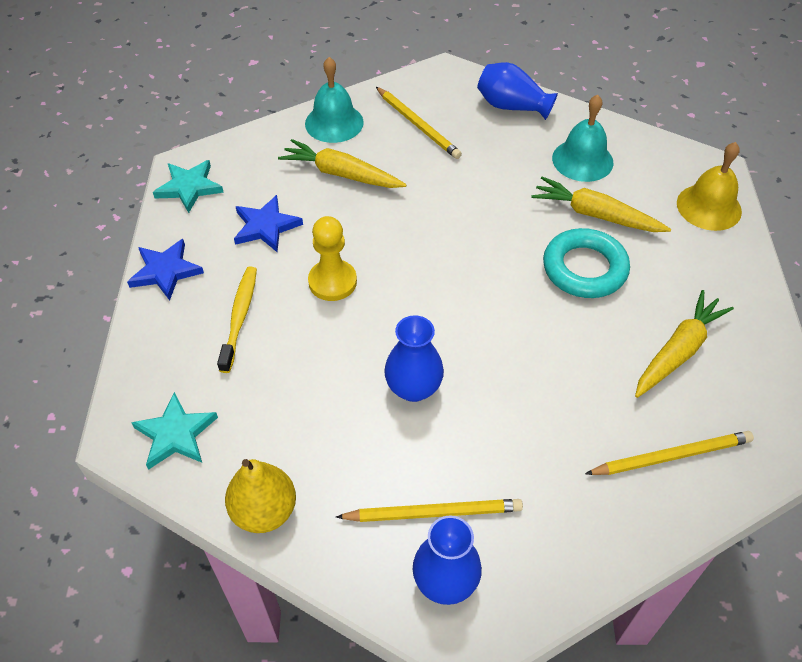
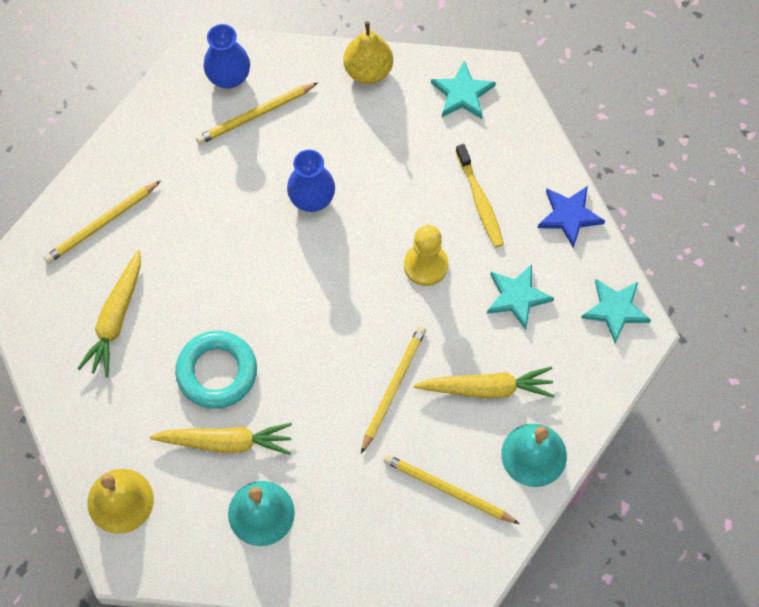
camera: 155 degrees right, 15 degrees up
blue star [234,195,303,252] -> turquoise star [487,264,554,330]
blue vase [477,62,558,120] -> none
none -> yellow pencil [361,326,426,453]

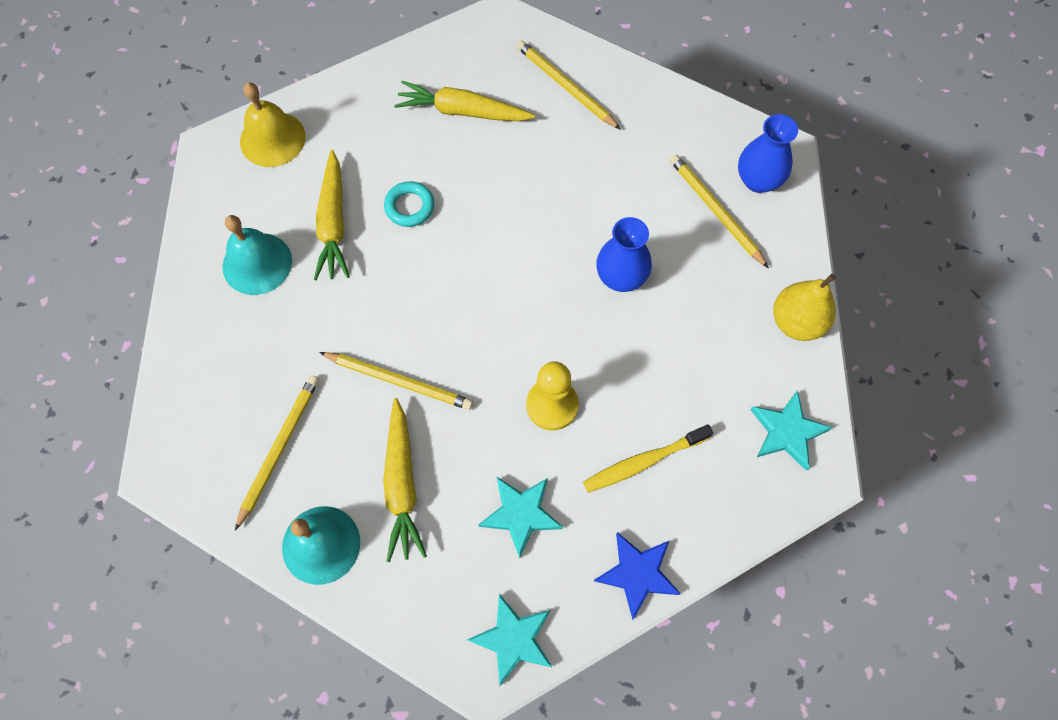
camera: 85 degrees right, 0 degrees up
turquoise ring [175,331,257,409] -> turquoise ring [384,181,434,227], size x0.59

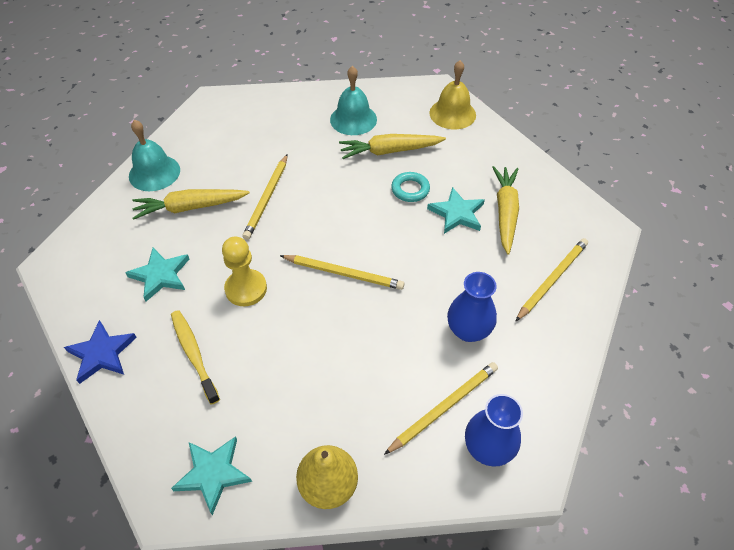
camera: 85 degrees right, 15 degrees down
yellow pencil [235,375,319,531] -> yellow pencil moved to [280,255,404,290]
turquoise star [467,594,552,686] -> turquoise star moved to [427,187,485,234]
blue vase [596,217,652,292] -> blue vase moved to [447,272,497,342]

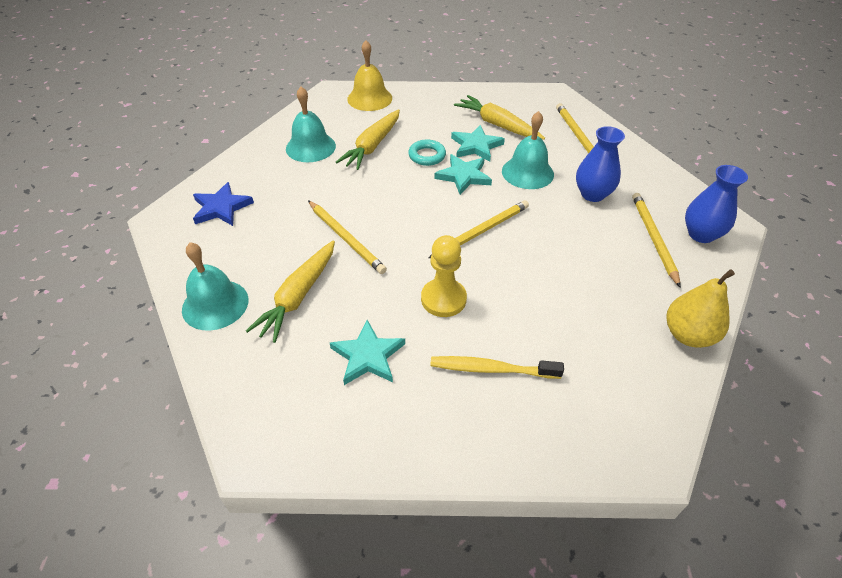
camera: 55 degrees left, 5 degrees down
blue star [64,320,137,384] -> blue star moved to [193,182,254,226]
turquoise star [171,436,252,515] -> turquoise star moved to [434,154,492,195]
none -> turquoise bell [502,111,554,189]

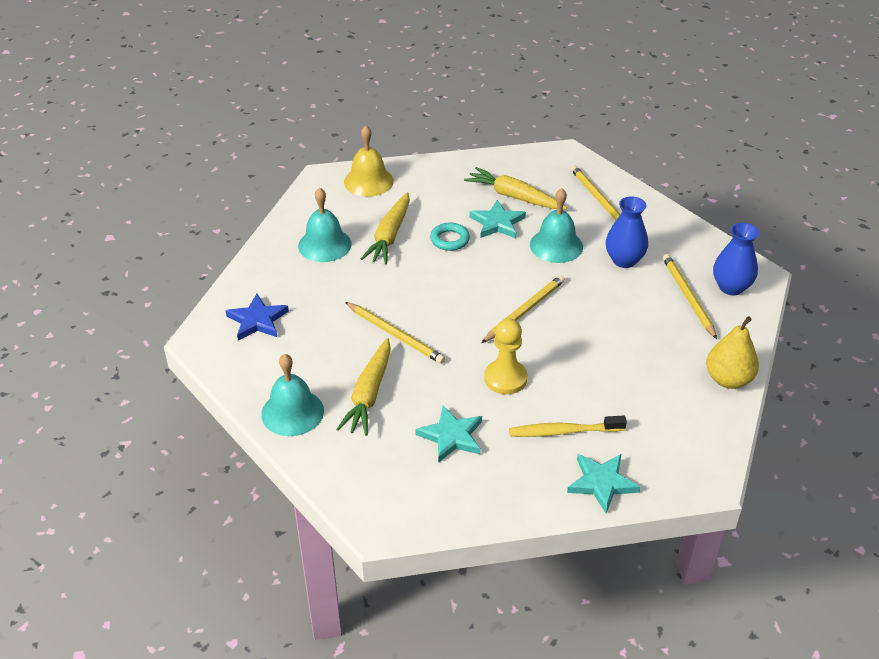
camera: 10 degrees left, 5 degrees down
turquoise star [434,154,492,195] -> turquoise star moved to [567,454,641,513]

